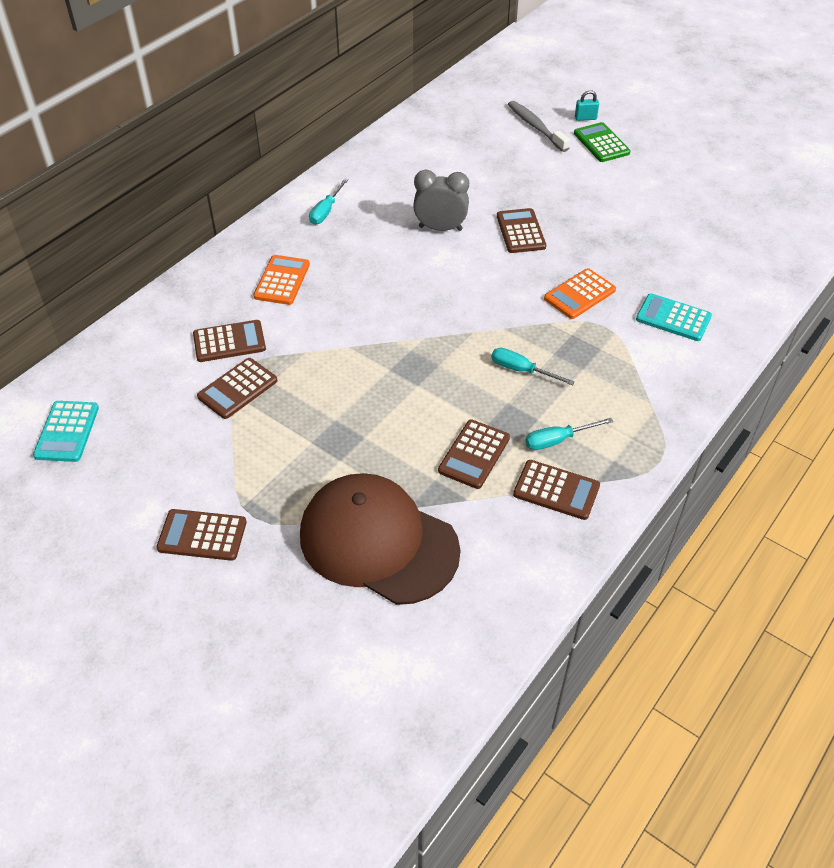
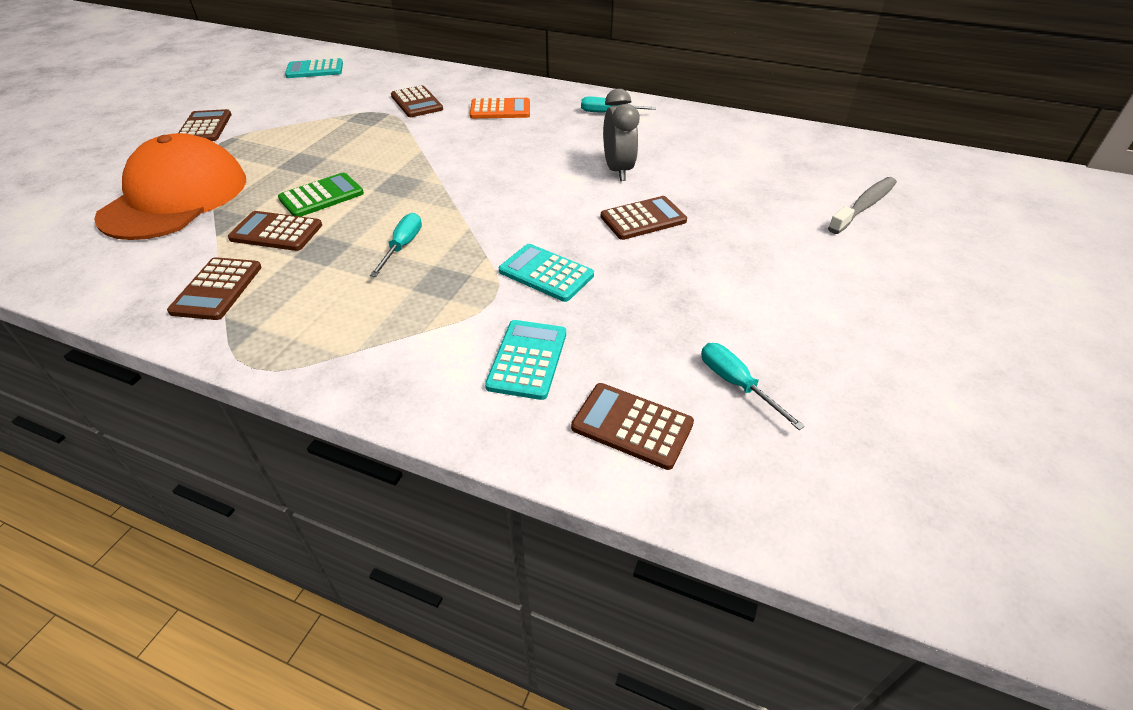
camera: 75 degrees right, 5 degrees down
brown calculator [197,358,277,419] -> brown calculator moved to [571,383,694,470]
brown cap [300,473,461,605] -> orange cap [94,133,246,240]
turquoise screwdriver [525,418,613,450] -> turquoise screwdriver moved to [701,343,805,430]
orange calculator [544,268,616,319] -> turquoise calculator [499,244,594,302]
green calculator [574,122,631,162] -> green calculator moved to [278,173,364,217]
turquoise padlock [575,90,599,121] -> none

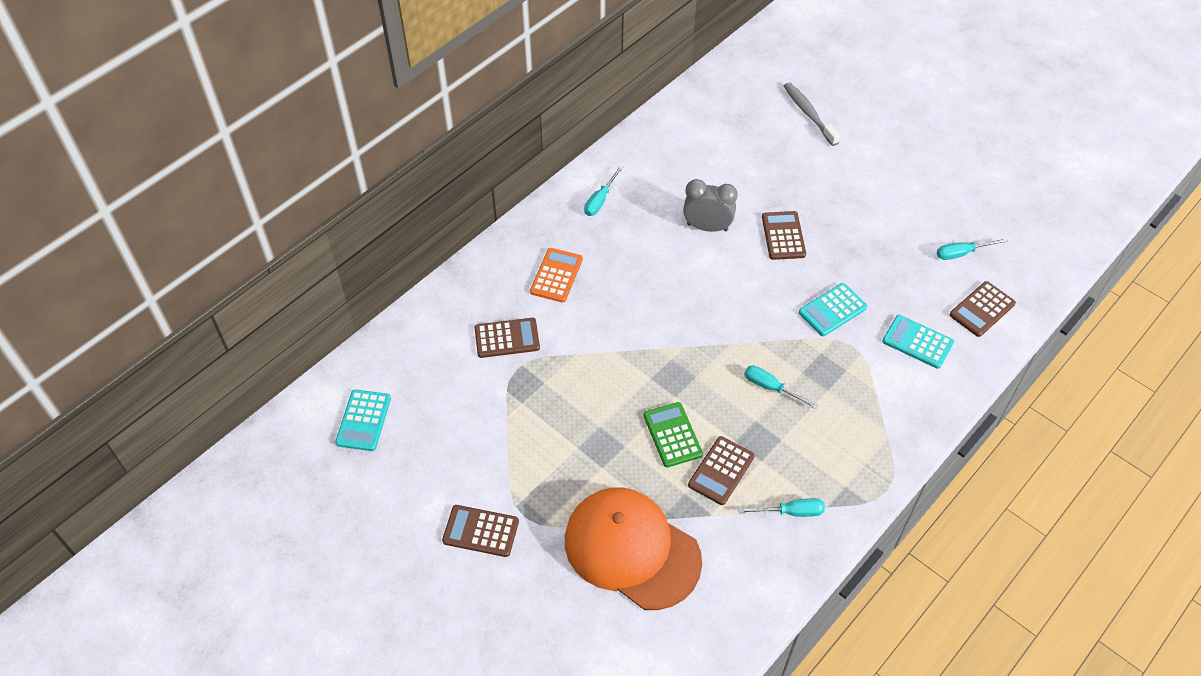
camera: 70 degrees left, 10 degrees up
brown calculator [167,257,262,320] -> turquoise screwdriver [739,498,825,517]

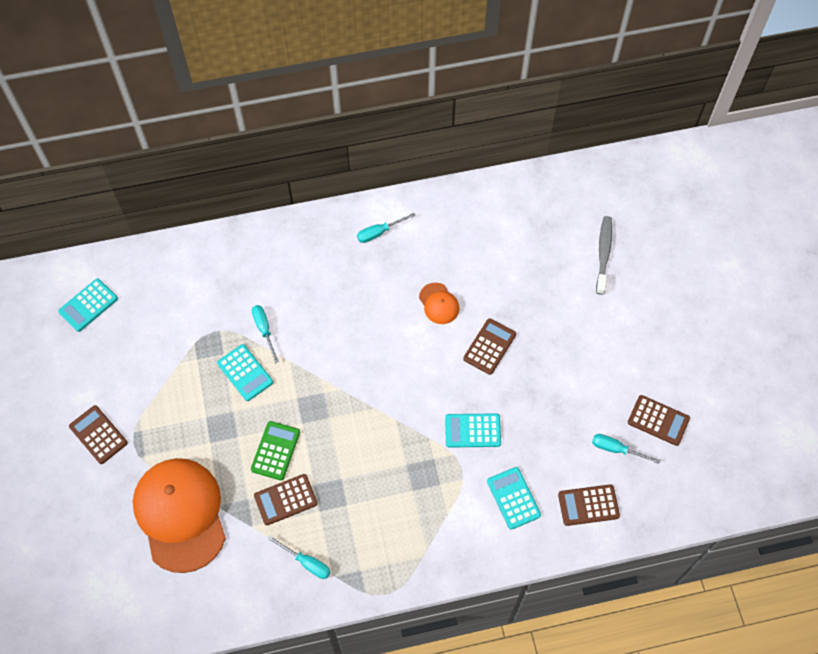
camera: 35 degrees right, 10 degrees up
brown calculator [475,318,540,358] -> brown calculator moved to [628,395,690,446]
orange calculator [530,248,583,302] -> none
grey clock [683,179,738,232] -> orange cap [419,283,459,324]
turquoise screwdriver [744,365,818,409] -> turquoise screwdriver moved to [252,305,279,364]
none -> turquoise calculator [217,344,273,401]

